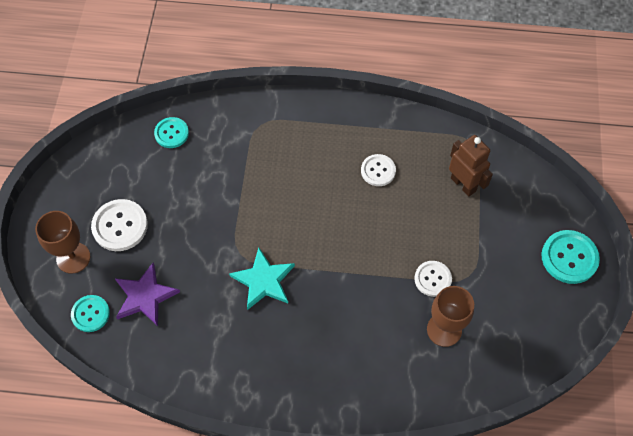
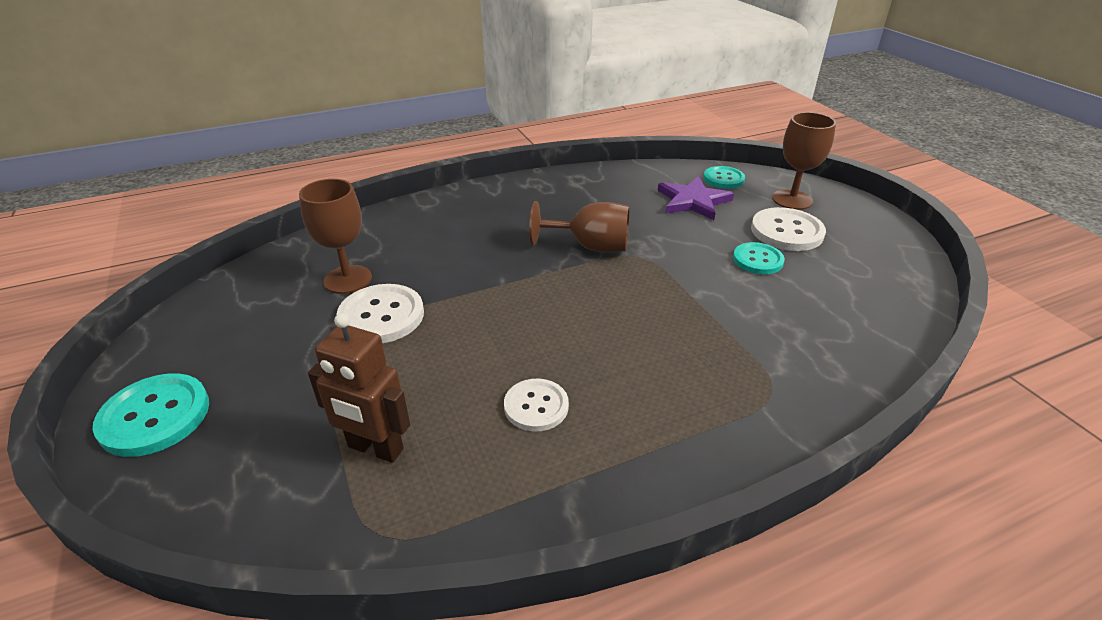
camera: 150 degrees right, 25 degrees down
turquoise button [154,117,189,148] -> turquoise button moved to [733,242,785,274]
turquoise star [229,247,295,310] -> brown goblet [529,201,629,253]
white button [414,261,452,297] -> white button [336,284,424,343], size x1.53

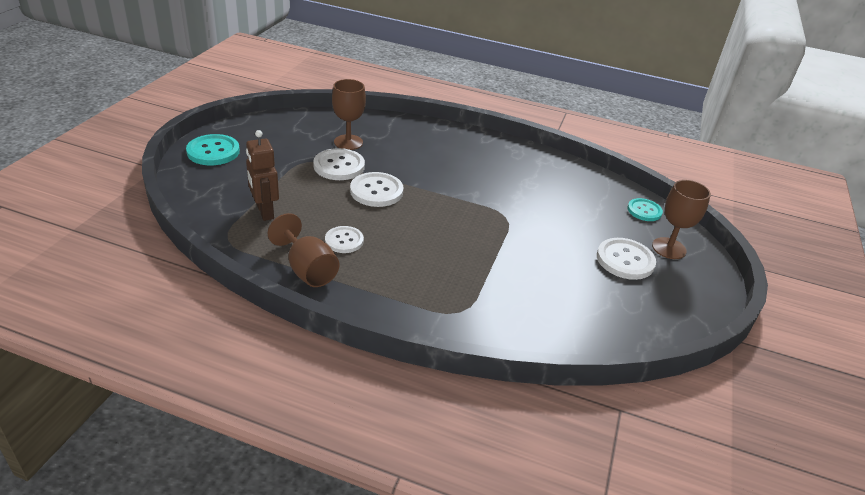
camera: 40 degrees right, 0 degrees up
brown goblet [529,201,629,253] -> brown goblet moved to [268,213,340,287]
purple star [658,176,734,220] -> none
turquoise button [733,242,785,274] -> none
none -> white button [350,172,403,207]

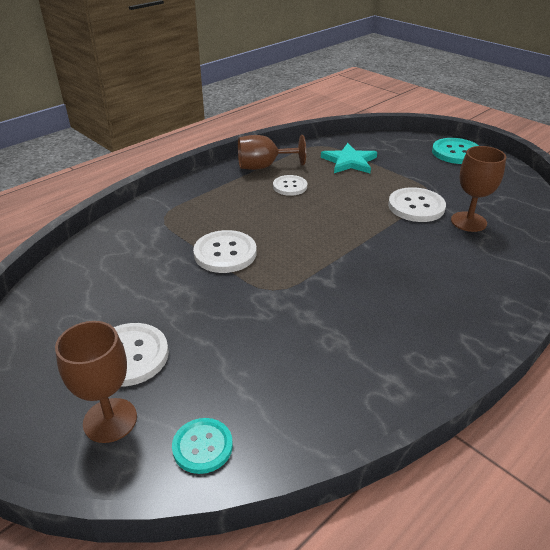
camera: 120 degrees right, 0 degrees up
brown robot [246,130,279,221] -> turquoise star [321,143,377,173]
white button [350,172,403,207] -> white button moved to [193,230,257,273]

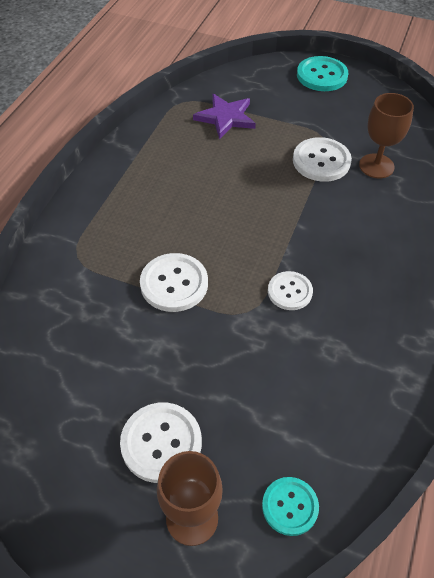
camera: 25 degrees left, 15 degrees up
brown goblet [238,135,306,170] -> none
white button [273,175,307,196] -> white button moved to [268,271,313,310]
turquoise star [321,143,377,173] -> purple star [193,94,256,139]

